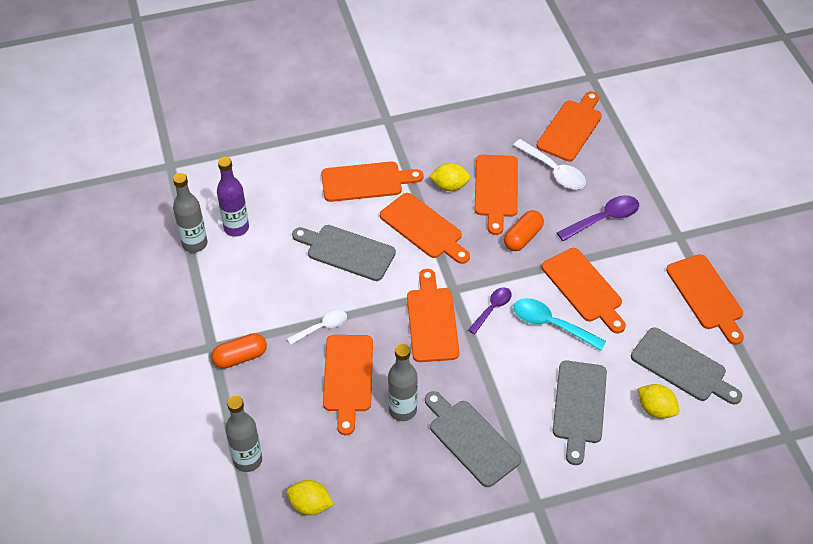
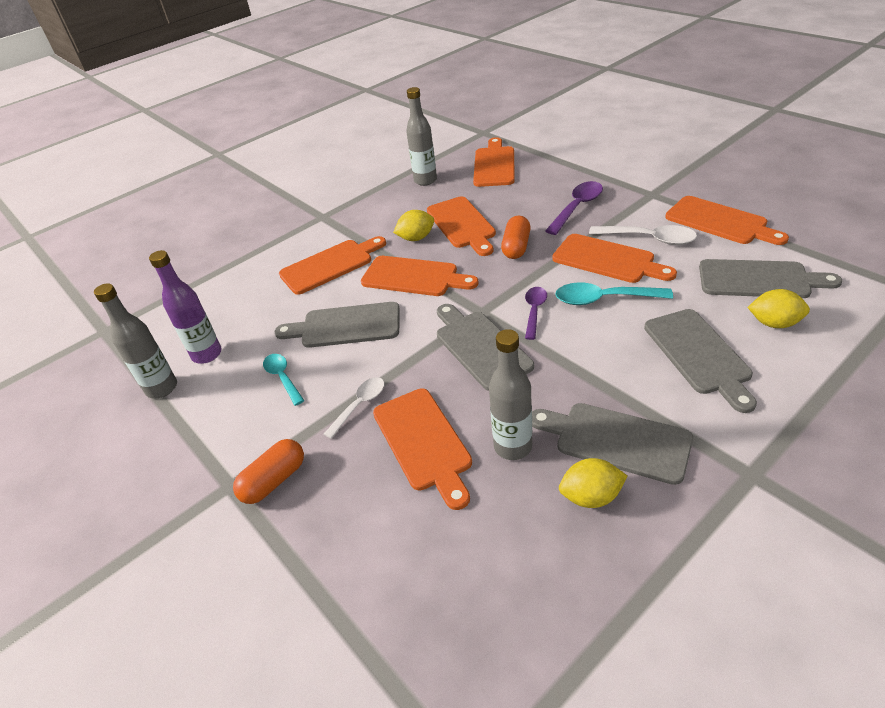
camera: 20 degrees left, 10 degrees down
grey bottle [225,396,262,472] -> grey bottle moved to [406,87,437,186]
yellow lemon [286,480,334,515] -> yellow lemon moved to [559,458,627,508]
orange cutting board [407,269,459,362] -> grey cutting board [437,304,534,391]
white spoon [513,139,586,189] -> white spoon moved to [589,225,697,245]
none -> turquoise spoon [263,354,305,406]

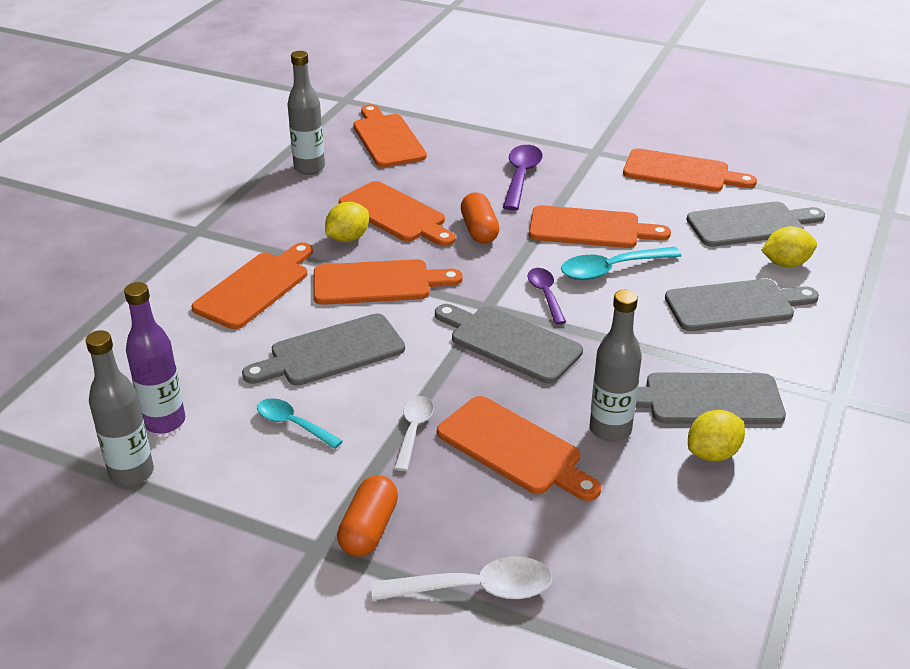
camera: 30 degrees left, 5 degrees down
white spoon [589,225,697,245] -> white spoon moved to [371,556,552,601]
grey cutting board [644,309,757,413] -> grey cutting board turned 60 degrees counterclockwise [665,279,819,331]

